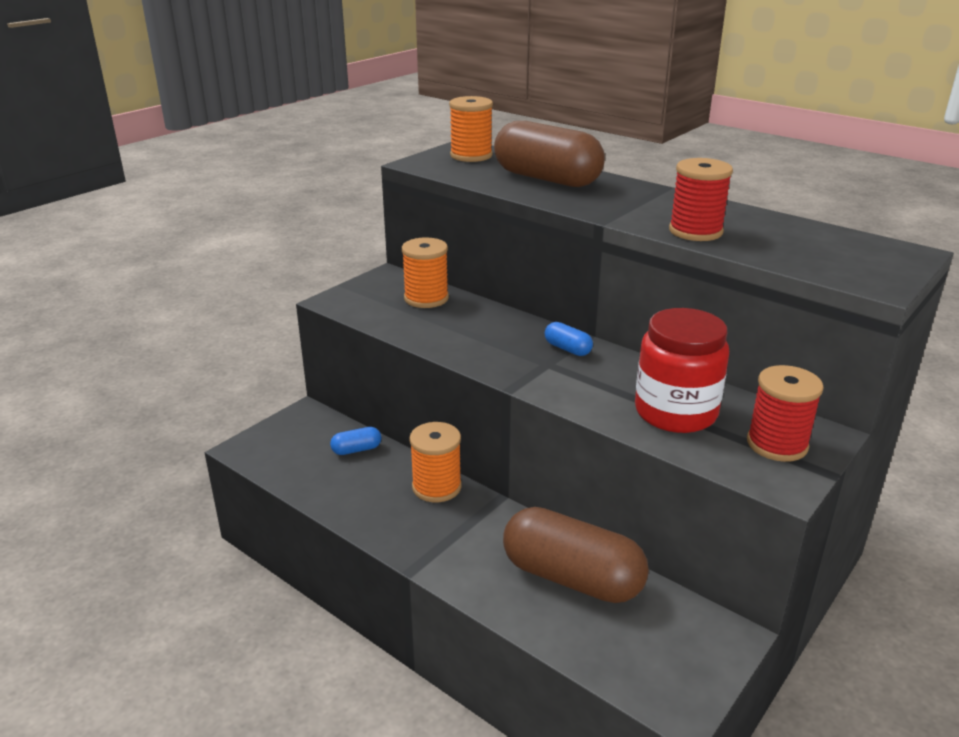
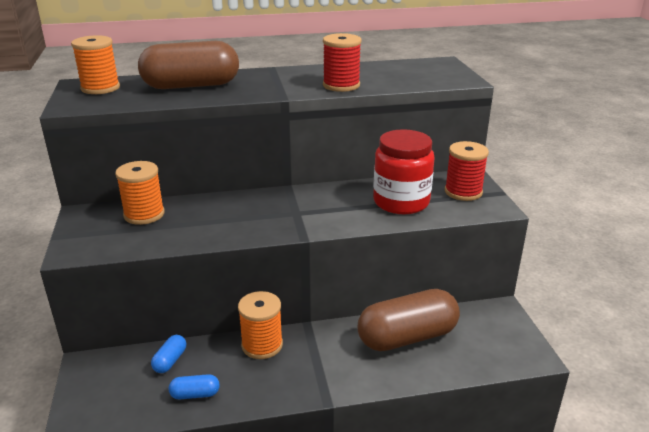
camera: 50 degrees left, 0 degrees up
blue capsule [545,322,593,356] -> blue capsule moved to [169,374,220,399]

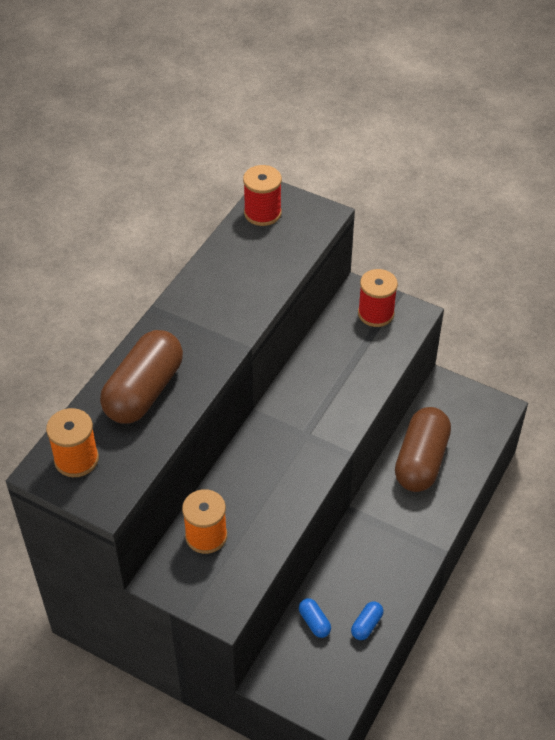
camera: 50 degrees left, 20 degrees up
orange spool [238,291,283,359] -> none
red spool [323,33,361,92] -> red spool moved to [243,165,282,226]
red jar [373,129,435,214] -> none

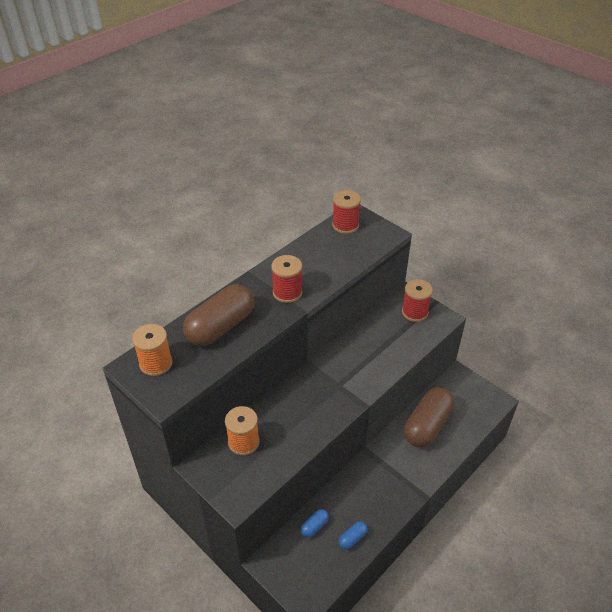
camera: 15 degrees right, 5 degrees down
blue capsule [299,598,331,638] -> blue capsule turned 60 degrees clockwise [301,509,329,537]
none -> red spool [271,255,302,303]

